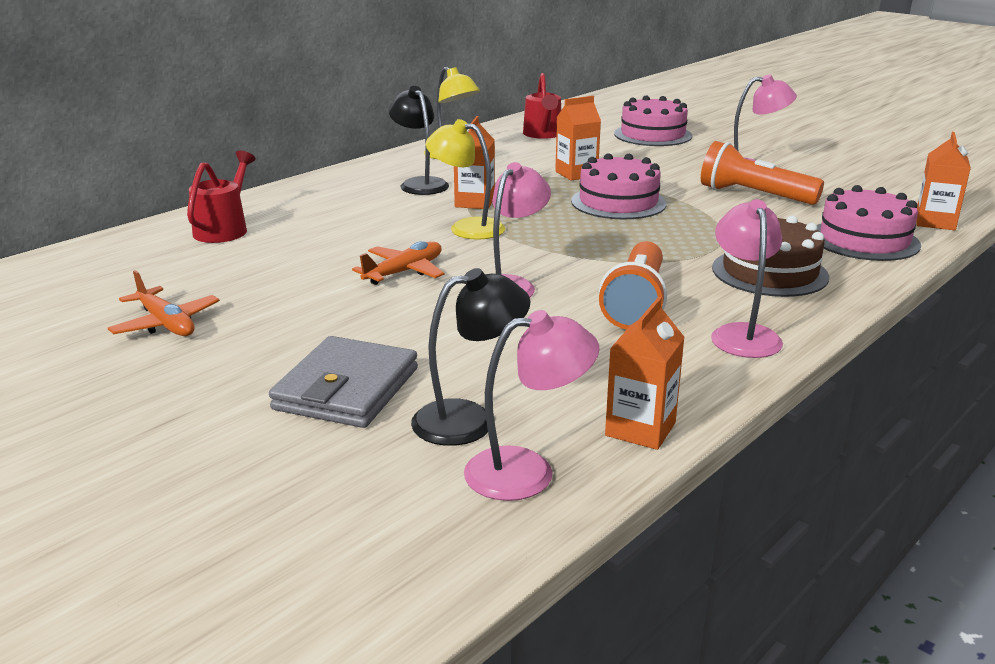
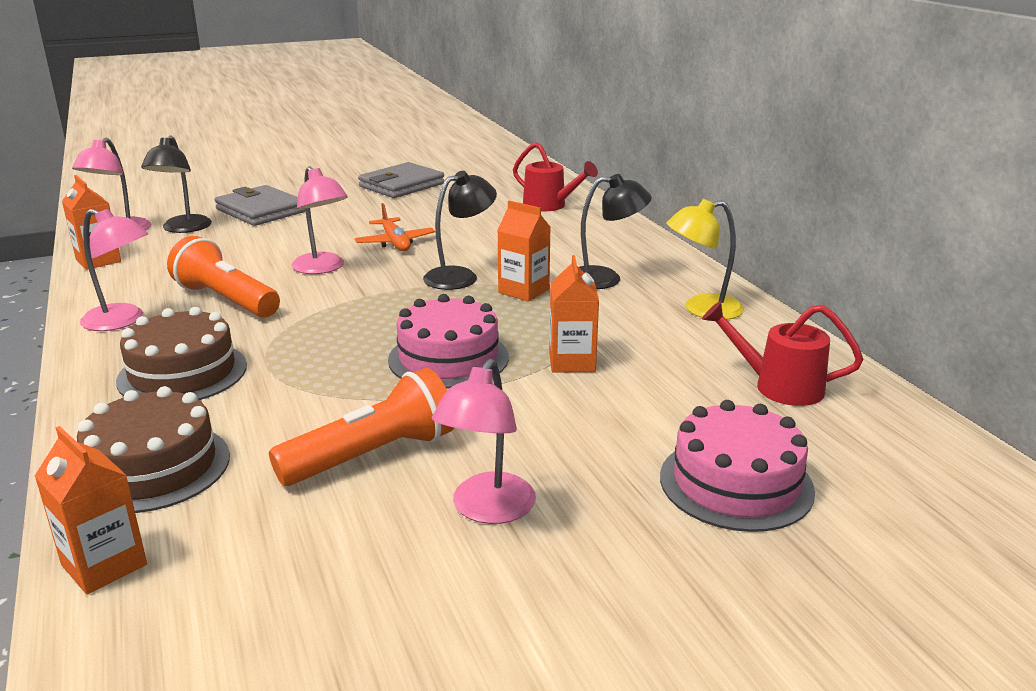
camera: 115 degrees right, 0 degrees up
orange plane [108,270,220,336] -> grey wallet [358,162,444,198]
yellow lamp [426,119,505,240] -> black lamp [423,171,497,290]
pink cake [817,185,921,261] -> brown cake [77,386,230,513]

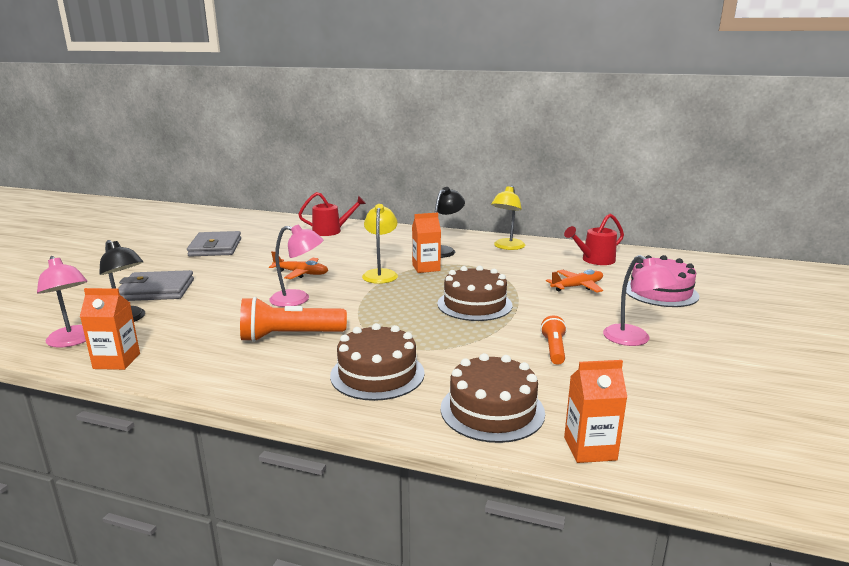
camera: 50 degrees left, 5 degrees down
pink lamp [80,209,148,331] -> none
orange flashlight [269,368,454,486] -> orange flashlight [541,316,567,365], size x0.57
pink cake [388,294,509,389] -> brown cake [437,266,513,321]
black lamp [423,171,497,290] -> yellow lamp [362,204,398,284]
orange carton [549,255,599,373] -> none
none -> orange plane [546,270,603,292]

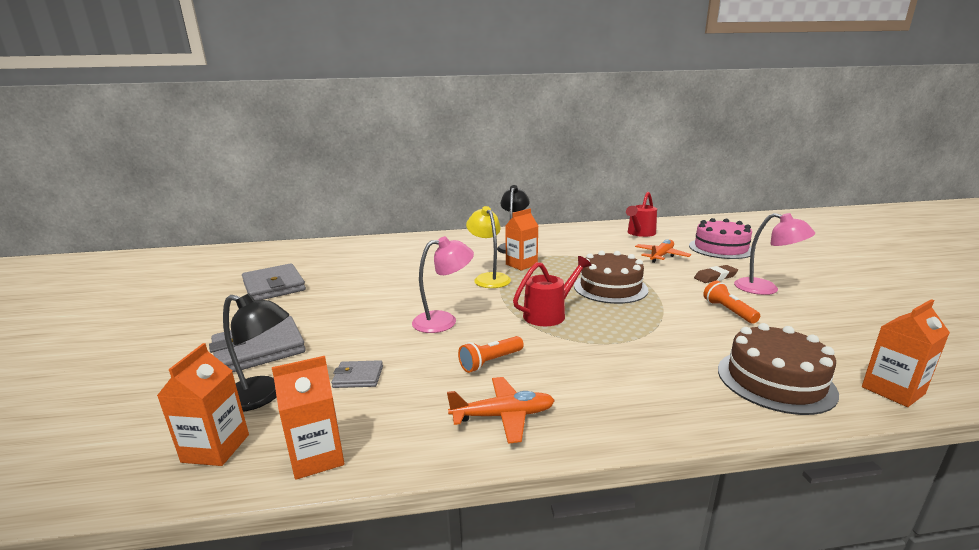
camera: 25 degrees left, 0 degrees up
pink lamp [37,256,87,348] -> orange carton [157,343,249,466]
orange flashlight [240,297,347,342] -> orange flashlight [458,336,524,373], size x0.57
orange plane [269,251,328,279] -> orange plane moved to [447,377,555,444]
red watering can [298,192,366,236] -> red watering can moved to [513,256,591,326]
brown cake [330,323,425,401] -> none
yellow lamp [491,186,525,250] -> none
none -> grey wallet [331,360,383,388]
none -> brown eraser [694,265,738,283]

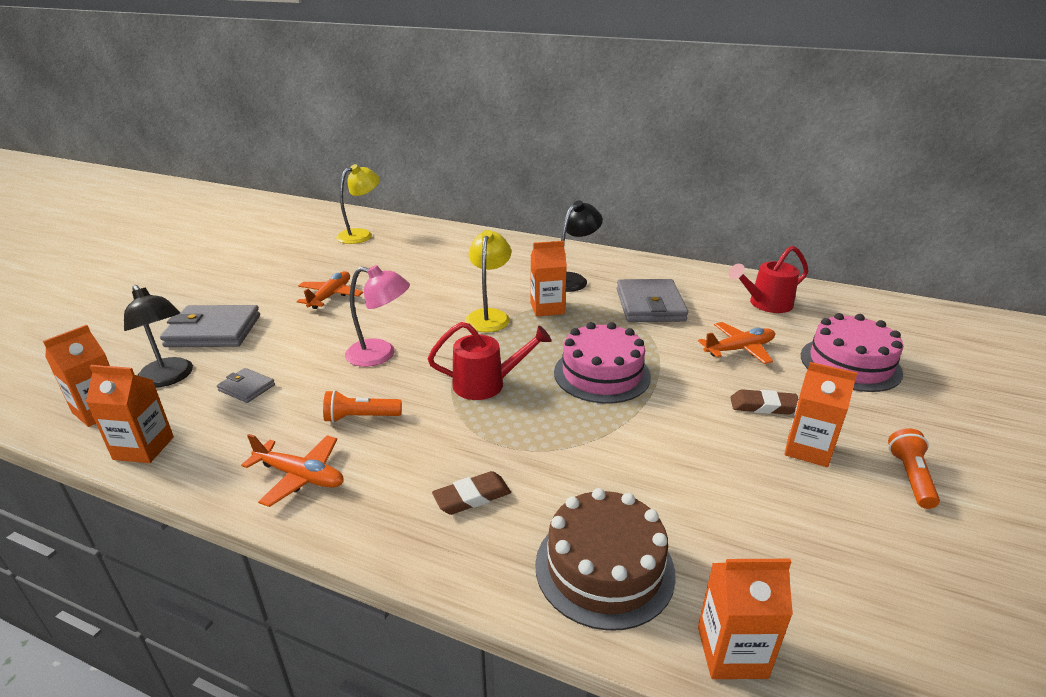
camera: 30 degrees right, 10 degrees up
grey wallet [242,263,306,300] -> grey wallet moved to [617,279,688,322]
brown cake [574,251,648,304] -> pink cake [554,322,651,403]
orange flashlight [703,281,760,323] -> orange flashlight moved to [888,428,940,509]
pink lamp [734,213,815,295] -> orange carton [785,362,857,467]
none -> orange plane [297,271,363,309]
none -> yellow lamp [336,164,380,244]
none -> brown eraser [432,471,511,515]

